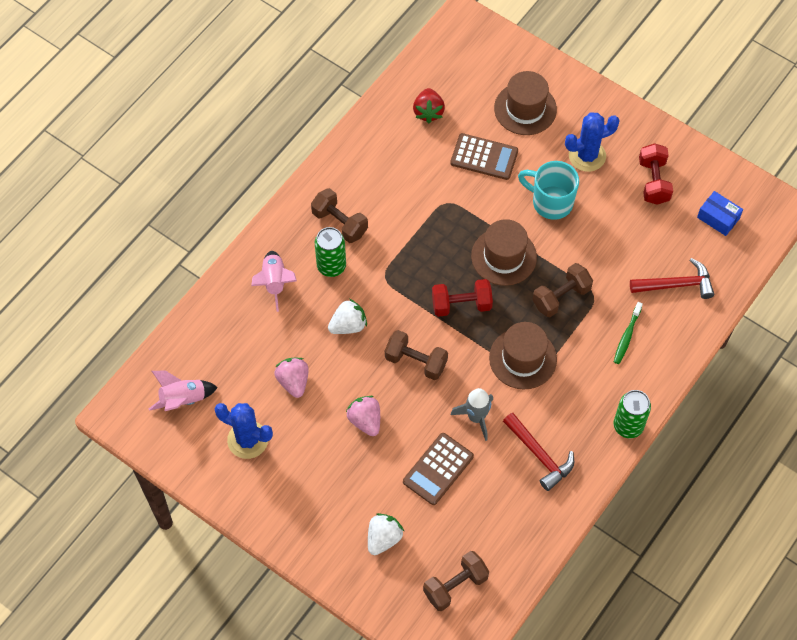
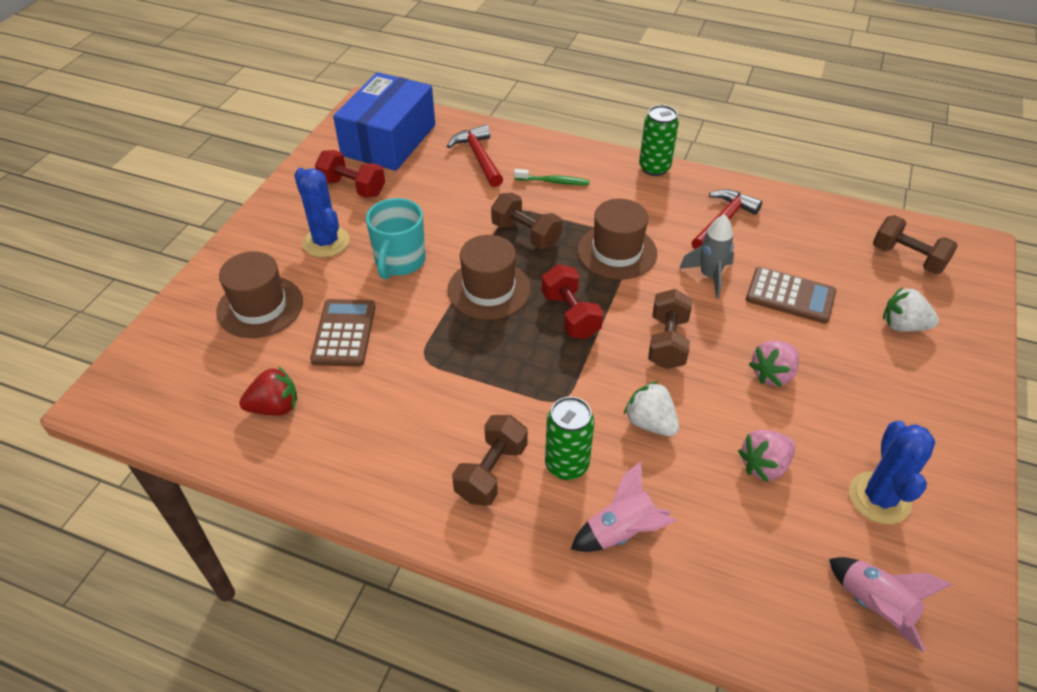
camera: 105 degrees left, 15 degrees down
red dumbbell [639,143,673,205] -> red dumbbell turned 45 degrees clockwise [315,150,385,198]
blue box [697,191,743,236] -> blue box [333,72,435,171], size x2.27

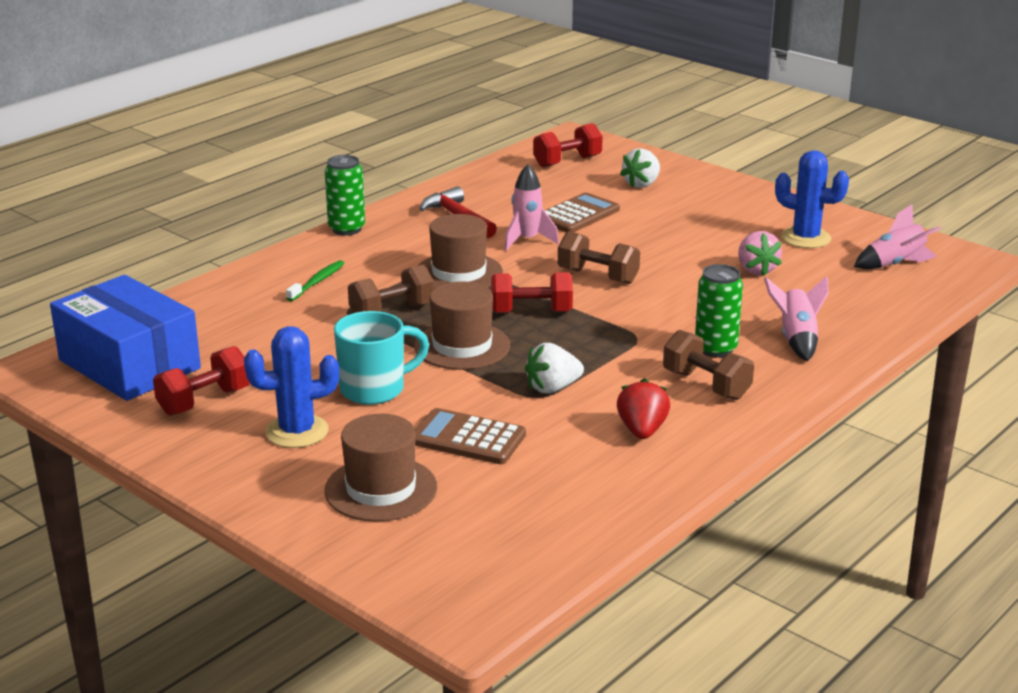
camera: 70 degrees left, 20 degrees down
red strawberry [239,366,297,416] -> red strawberry moved to [617,378,670,439]
turquoise mug [366,198,426,279] -> turquoise mug turned 60 degrees counterclockwise [334,311,429,405]
red hammer [447,125,503,187] -> none
white strawberry [624,381,679,436] -> white strawberry moved to [525,343,584,393]
grey rocket [679,214,734,299] -> pink rocket [504,164,559,251]
pink strawberry [749,340,799,387] -> none
brown dumbbell [873,215,958,274] -> red dumbbell [533,123,603,168]

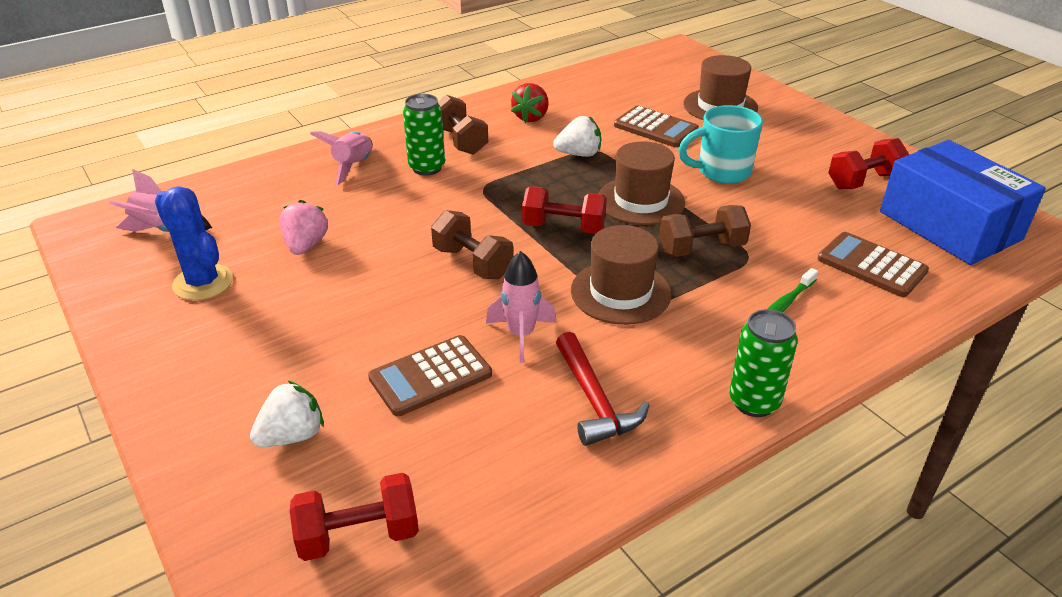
camera: 165 degrees left, 10 degrees up
blue cactus [244,326,339,448] -> none
none -> brown calculator [817,232,929,297]

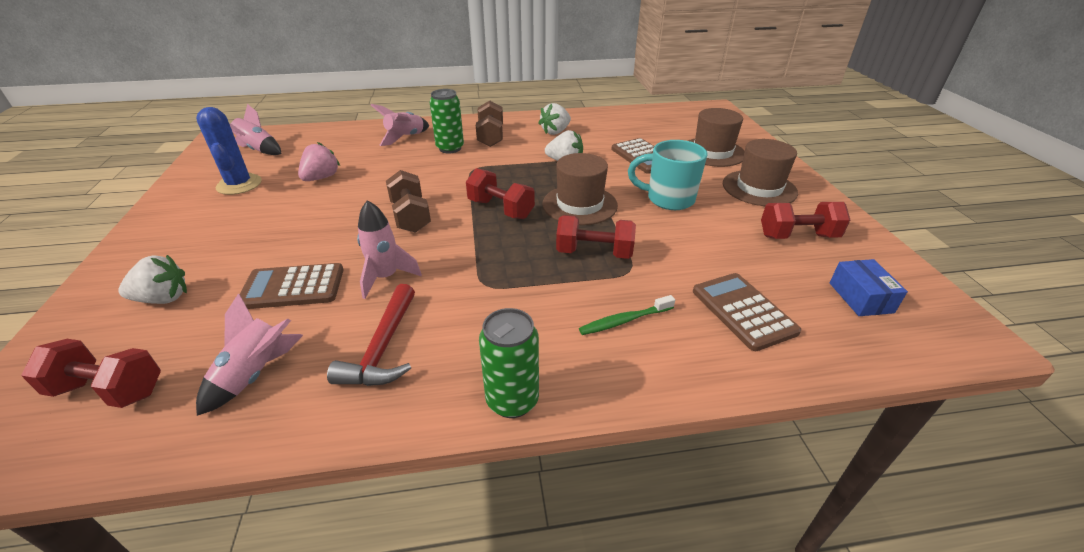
camera: 25 degrees right, 0 degrees up
red strawberry [511,83,549,123] -> white strawberry [539,103,571,135]
brown hat [571,225,672,325] -> brown hat moved to [723,139,798,206]
brown dumbbell [659,205,751,257] -> red dumbbell [556,215,636,259]
blue box [880,140,1046,265] -> blue box [830,259,908,316], size x0.44
none -> pink rocket [196,293,303,416]

